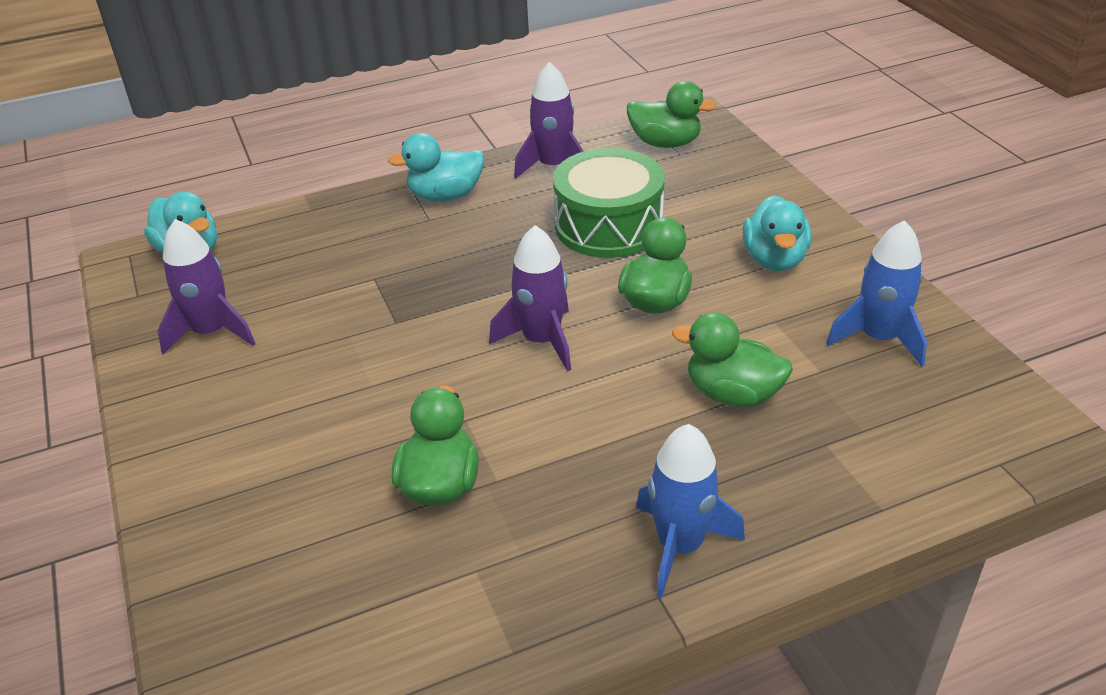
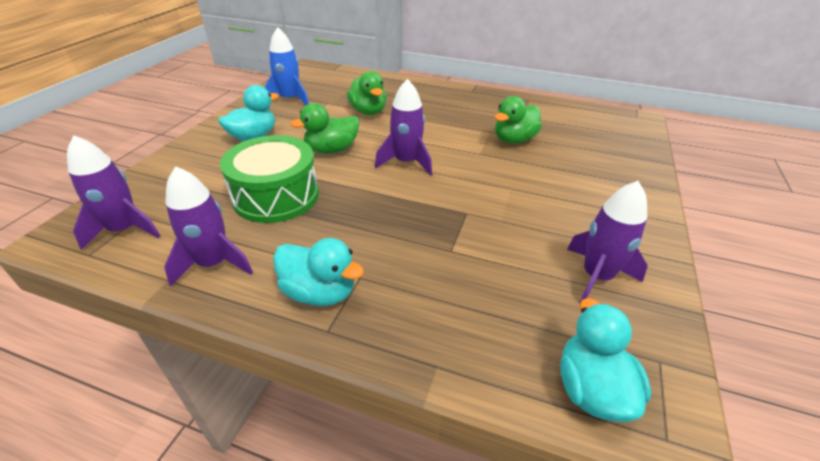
camera: 140 degrees left, 0 degrees up
green duck [627,81,717,148] -> purple rocket [67,135,161,250]
blue rocket [636,424,745,597] -> none

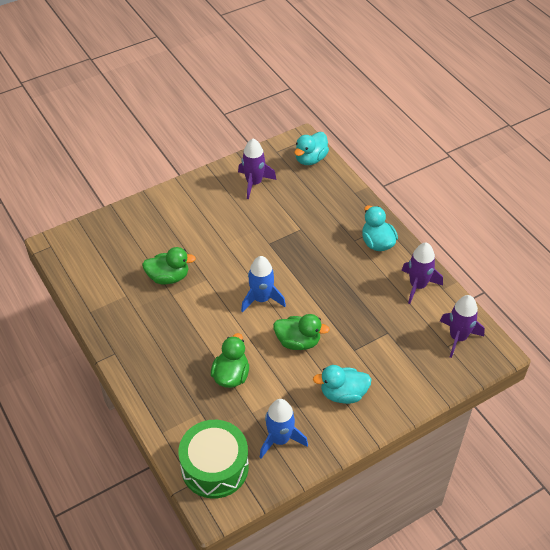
camera: 140 degrees left, 10 degrees up
green drum [220,135,319,223] -> green drum moved to [178,420,249,499]
purple rocket [375,79,432,176] -> blue rocket [241,256,286,313]

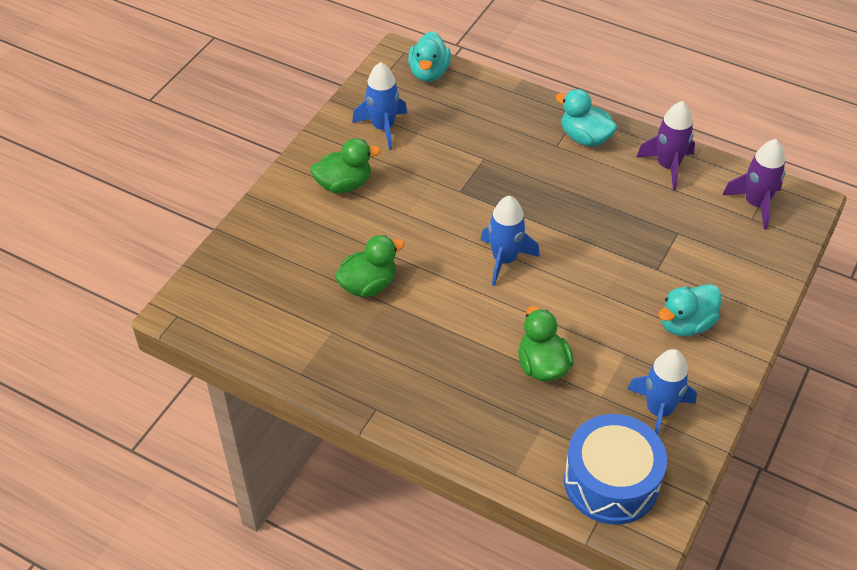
camera: 30 degrees left, 0 degrees up
green drum [178,420,249,499] -> blue drum [564,414,667,525]
purple rocket [238,139,276,199] -> blue rocket [352,62,407,150]
green duck [273,314,330,350] -> green duck moved to [310,138,381,193]

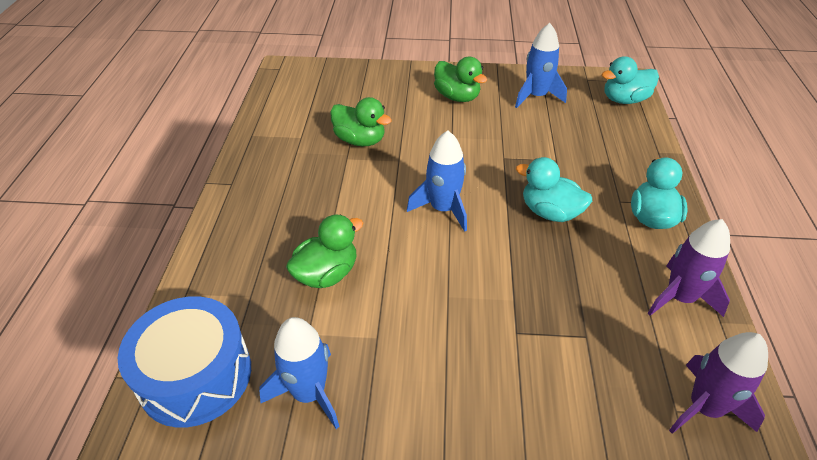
camera: 65 degrees right, 5 degrees down
turquoise duck [658,284,721,336] -> turquoise duck moved to [516,157,592,222]

